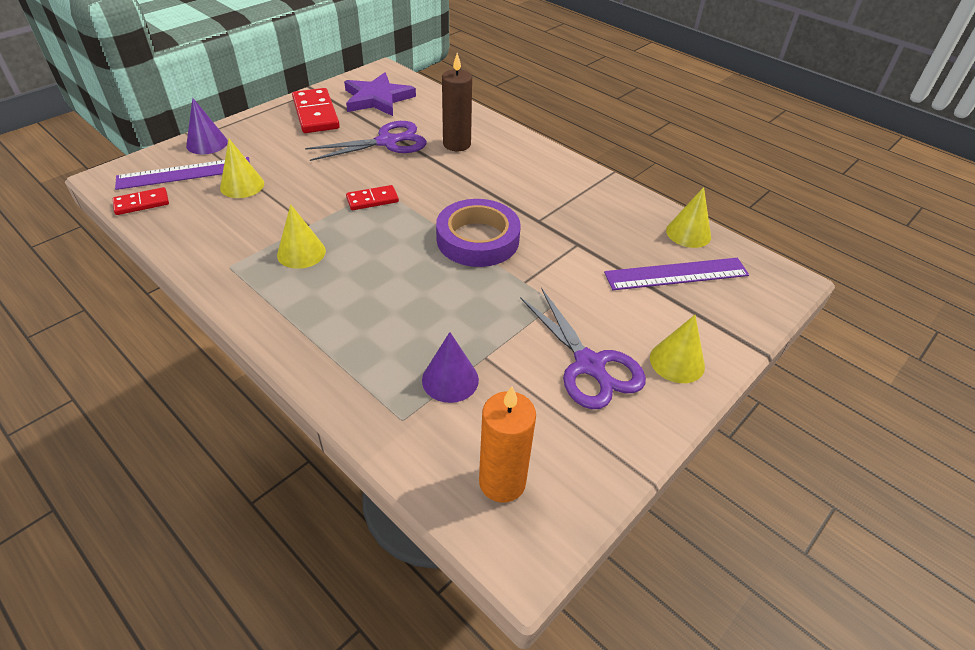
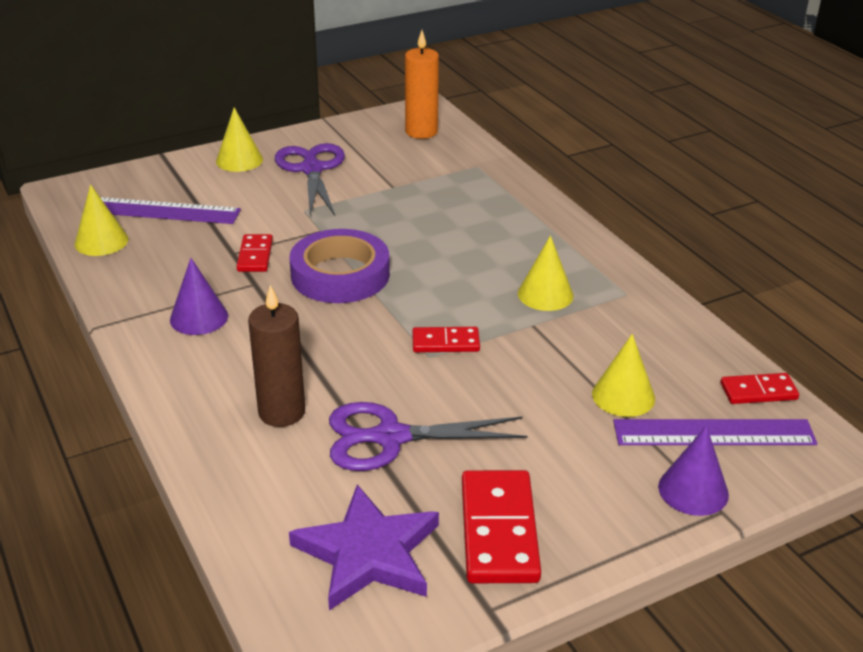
camera: 160 degrees left, 10 degrees down
purple cone [422,332,479,403] -> purple cone moved to [170,258,228,335]
none -> red domino [236,234,273,272]

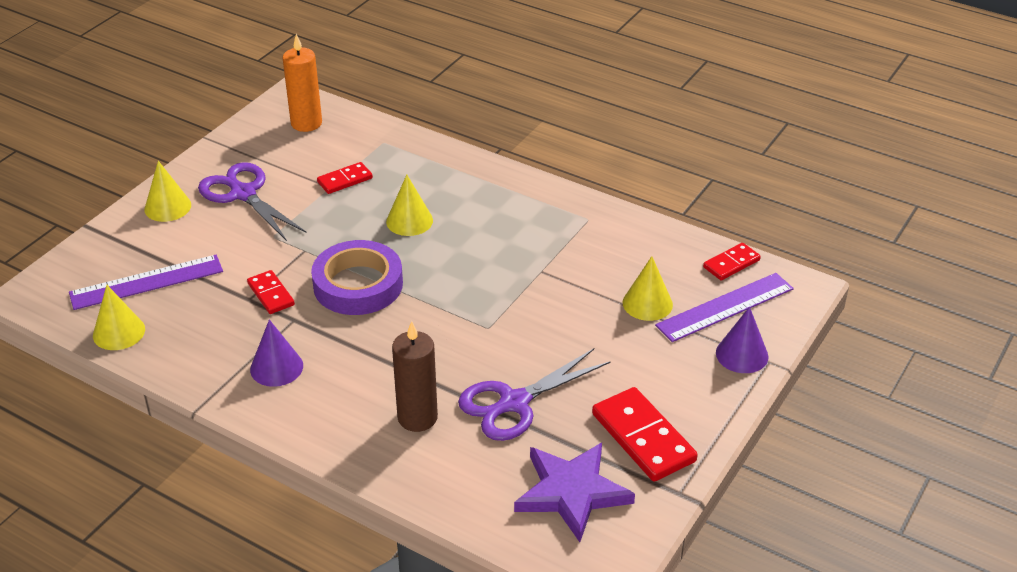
camera: 30 degrees left, 5 degrees up
red domino [412,327,480,352] -> red domino moved to [317,162,373,194]
yellow cone [518,236,574,311] -> yellow cone moved to [386,175,433,236]

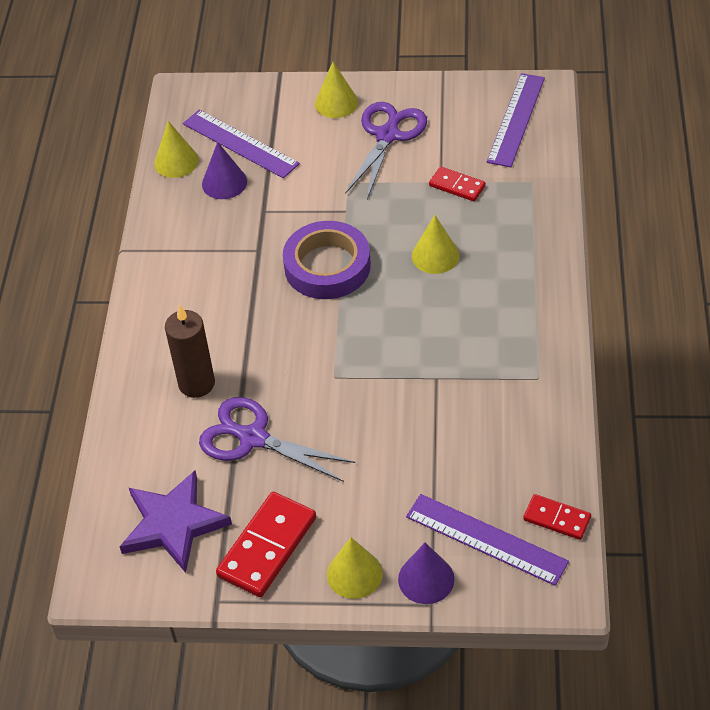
camera: 65 degrees right, 10 degrees up
red domino [247,270,295,314] -> none
purple cone [250,319,303,387] -> purple cone moved to [202,142,247,199]
orange candle [283,34,322,132] -> purple ruler [487,73,545,167]
yellow cone [623,256,673,321] -> yellow cone moved to [327,537,383,599]

